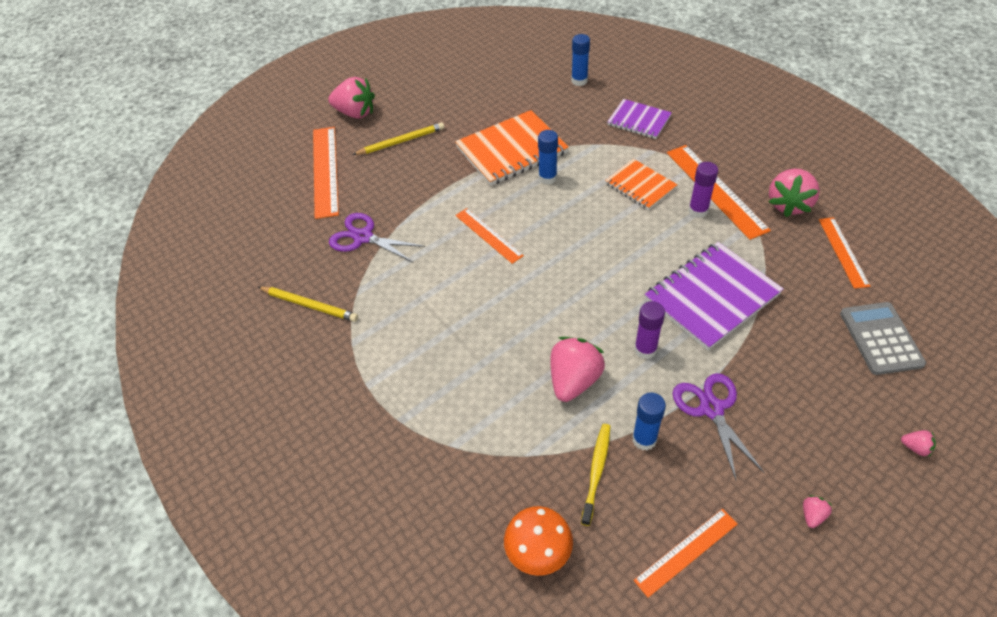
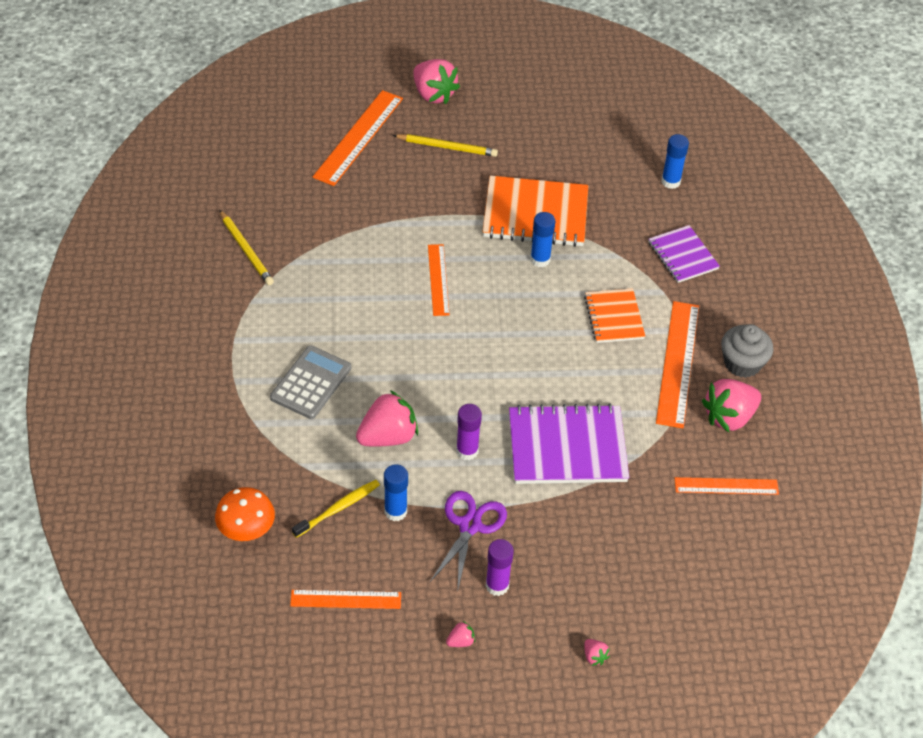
camera: 30 degrees right, 0 degrees up
purple scissors [329,213,425,262] -> none
purple glue stick [689,162,718,218] -> purple glue stick moved to [486,539,514,596]
orange ruler [819,217,870,289] -> orange ruler turned 60 degrees clockwise [675,477,779,495]
grey calculator [840,302,926,375] -> grey calculator moved to [270,346,351,419]
none -> grey cupcake [721,324,773,378]

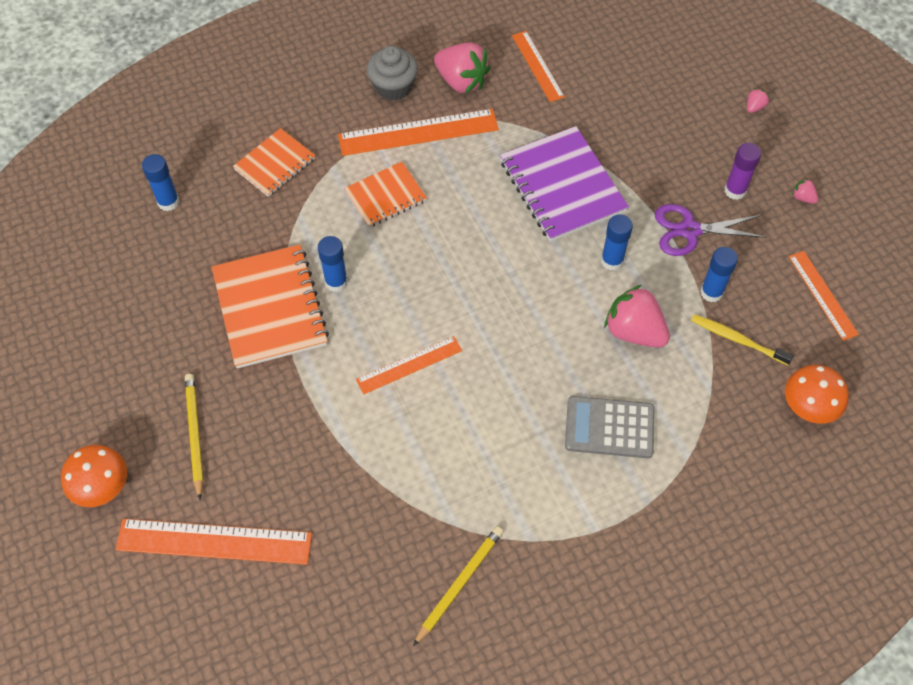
camera: 110 degrees left, 10 degrees up
pink strawberry [414,59,460,104] -> orange mushroom [61,445,127,507]
purple glue stick [456,404,482,460] -> blue glue stick [601,214,633,270]
purple notebook [648,225,720,283] -> orange notebook [233,128,315,197]

